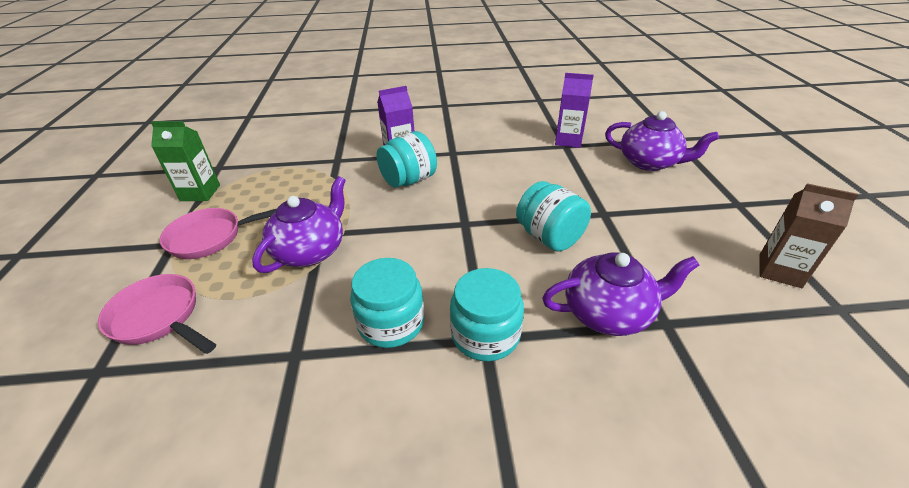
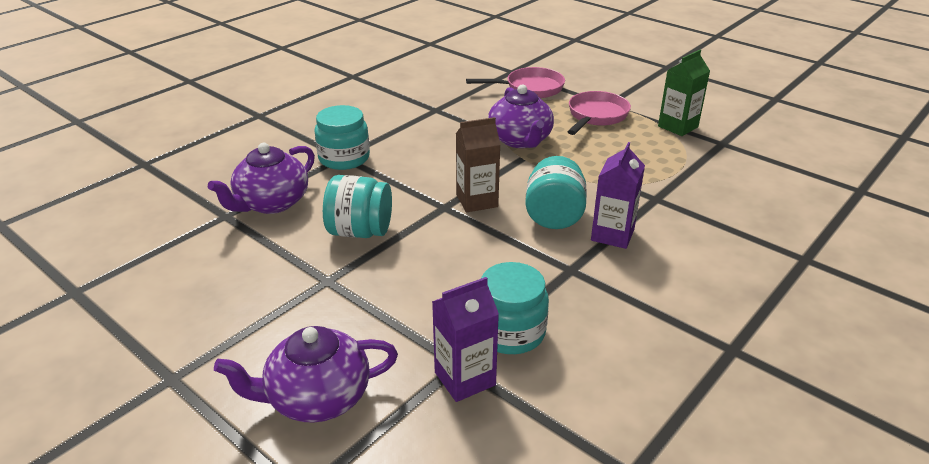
camera: 135 degrees right, 5 degrees down
turquoise jar [350,258,425,348] -> turquoise jar moved to [481,262,549,354]
brown carton [759,183,858,288] -> brown carton moved to [456,117,501,212]

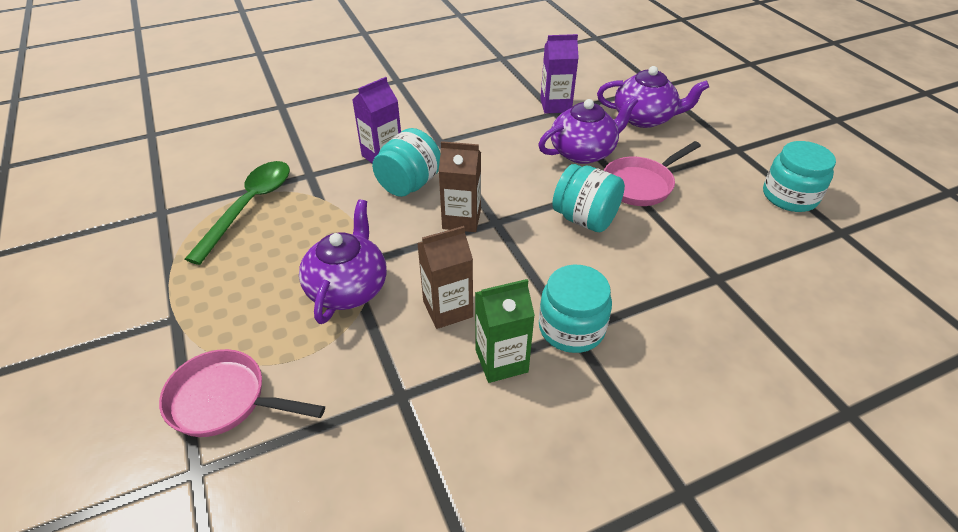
camera: 155 degrees left, 10 degrees up
purple teapot [208,143,315,214] -> purple teapot moved to [538,96,638,164]
turquoise jar [481,262,549,354] -> turquoise jar moved to [763,141,836,212]
pink pan [567,91,631,135] -> pink pan moved to [604,141,701,206]
green carton [658,50,710,136] -> green carton moved to [475,279,535,383]
none -> green spoon [185,161,290,265]
none -> brown carton [417,226,473,329]

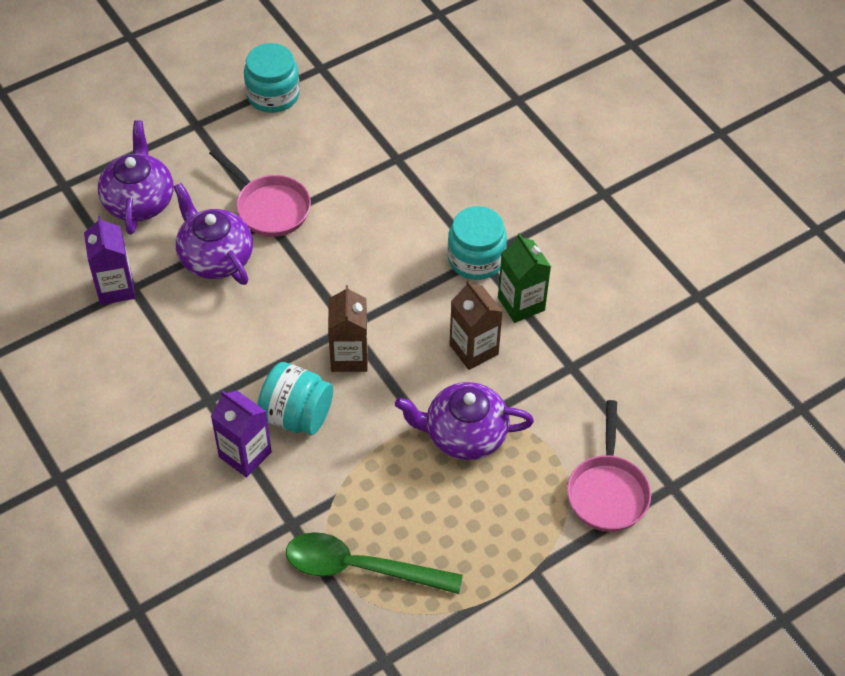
camera: 100 degrees left, 10 degrees up
turquoise jar [552,164,625,232] -> none

